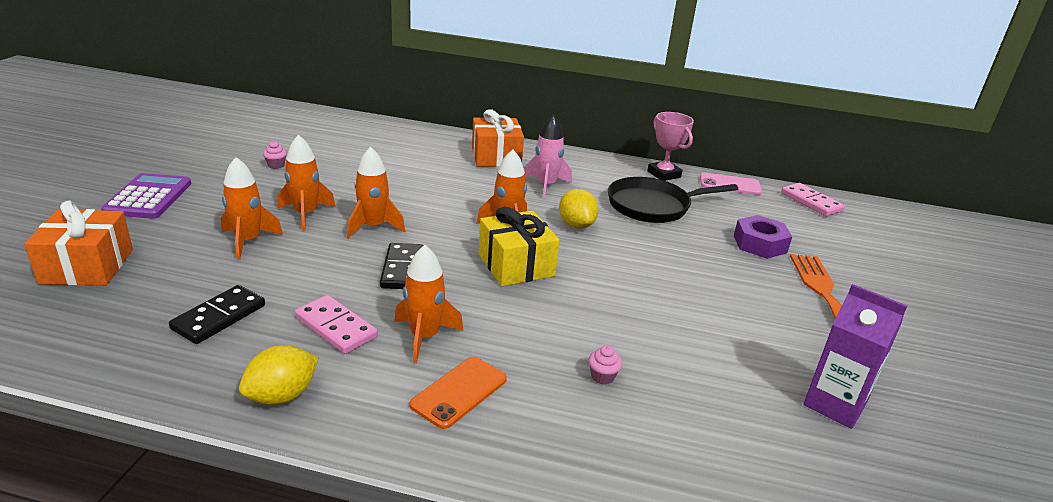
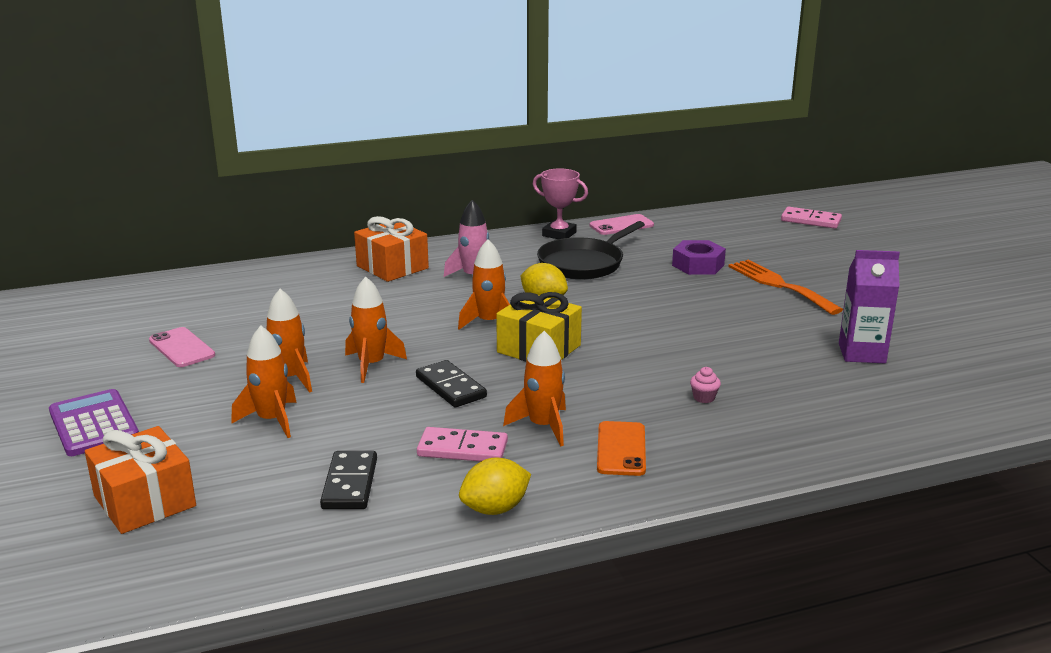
camera: 30 degrees left, 5 degrees down
yellow lemon [239,345,318,405] -> yellow lemon turned 45 degrees clockwise [459,457,531,515]
pink cupcake [263,141,287,169] -> pink phone [149,327,215,367]
pink domino [781,183,845,216] -> pink domino moved to [781,207,842,228]

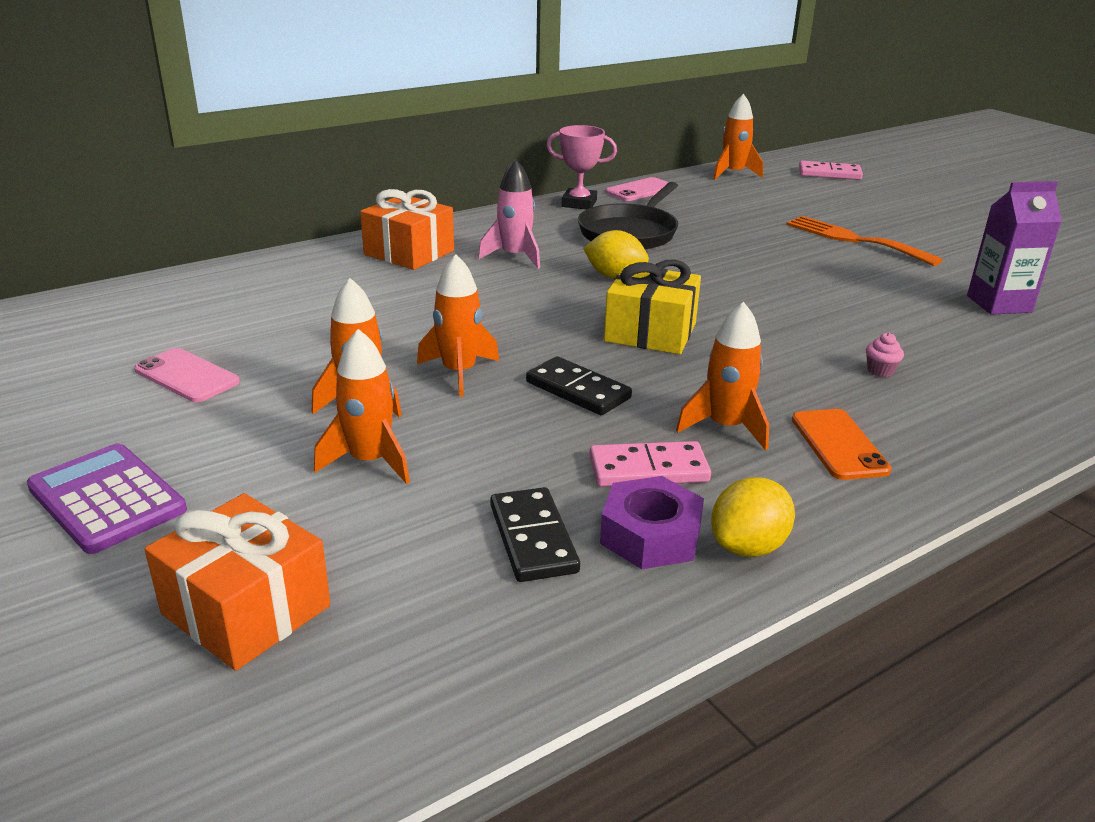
camera: 15 degrees left, 5 degrees up
orange rocket [458,240,510,330] -> orange rocket moved to [713,93,763,180]
purple nut [672,240,726,275] -> purple nut moved to [600,476,704,569]

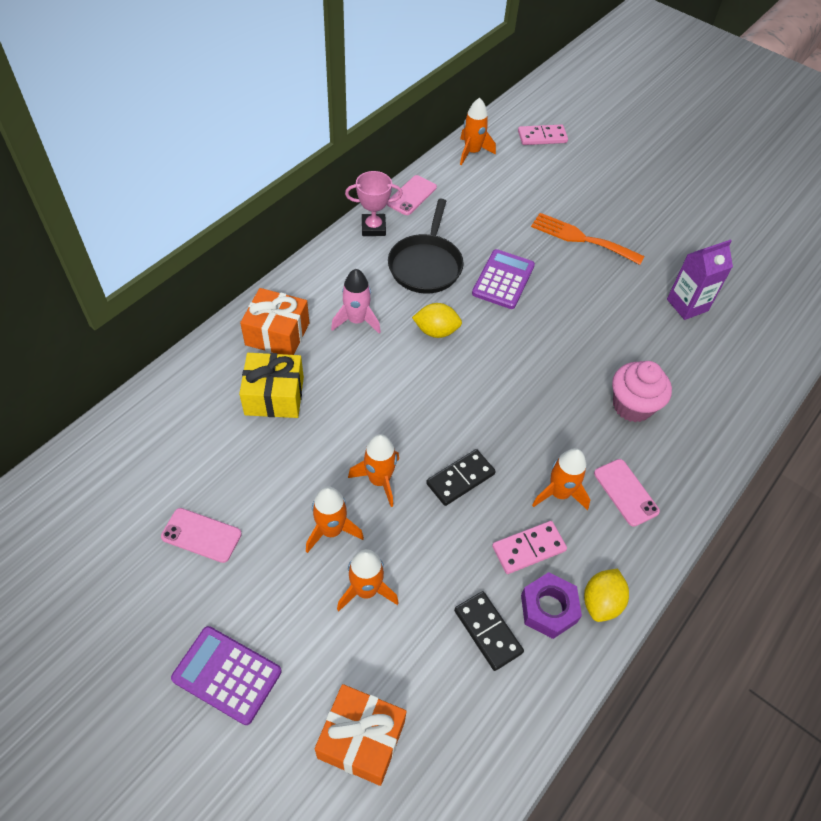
camera: 20 degrees left, 25 degrees up
black domino [526,356,632,415] -> black domino turned 60 degrees counterclockwise [426,449,496,506]
yellow gift [604,259,701,354] -> yellow gift moved to [239,353,304,418]
orange phone [792,409,892,480] -> pink phone [594,459,660,527]
pink cupcake [866,333,904,377] -> pink cupcake [612,361,672,422], size x2.47
none -> purple calculator [472,249,535,309]

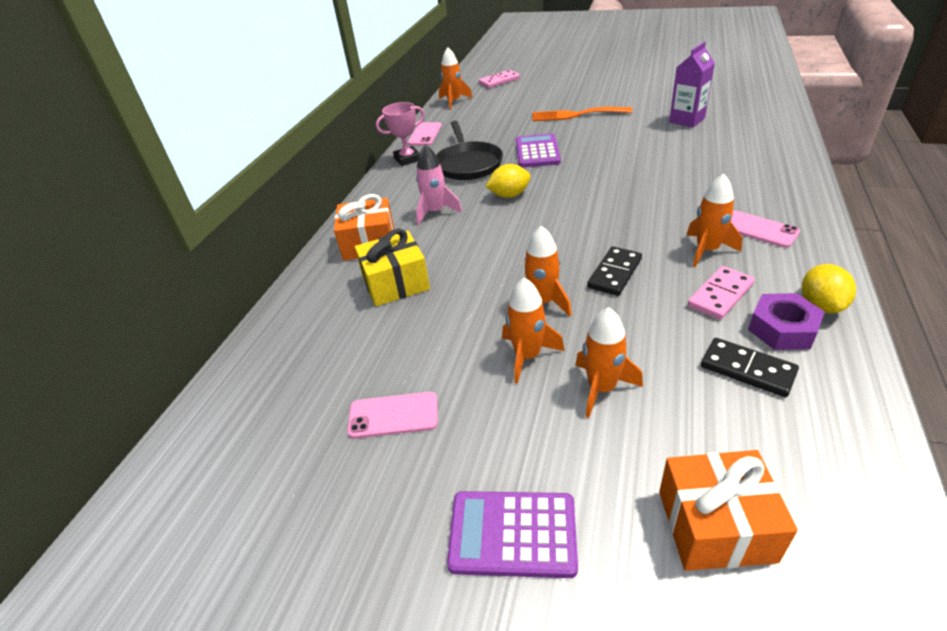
camera: 15 degrees left, 15 degrees down
pink cupcake [612,361,672,422] -> none

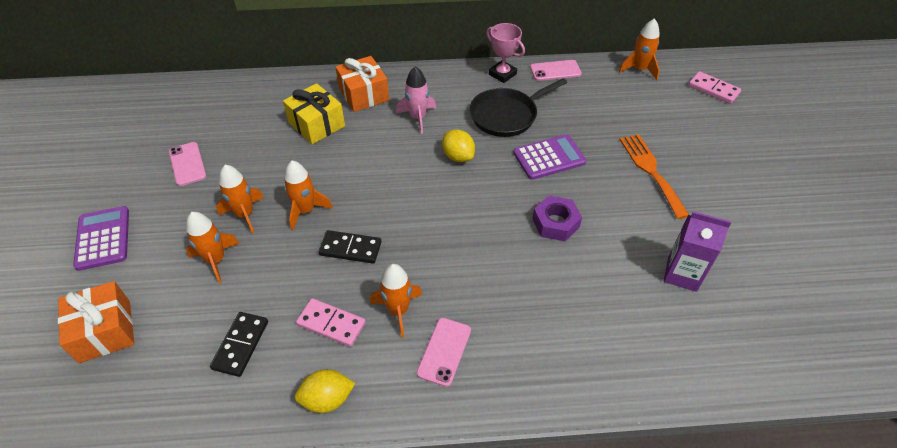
camera: 65 degrees right, 10 degrees up
purple nut [748,293,825,350] -> purple nut moved to [532,195,582,241]

